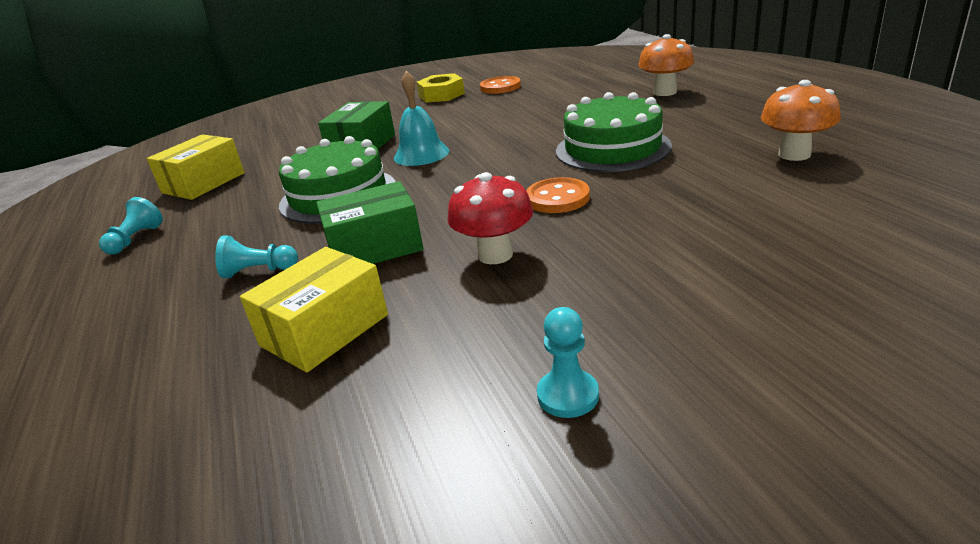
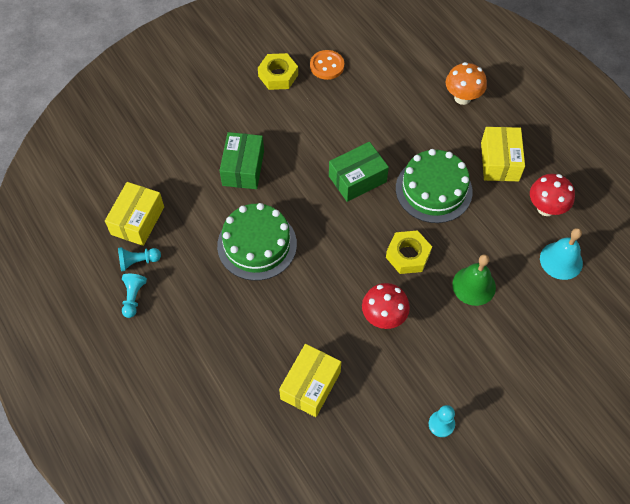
camera: 15 degrees left, 30 degrees up
turquoise pawn [215,236,298,278] -> turquoise pawn moved to [118,247,161,272]
green box [316,181,424,264] -> green box moved to [329,142,389,202]
turquoise bell [394,71,449,166] -> turquoise bell moved to [540,228,583,280]
orange button [526,177,590,213] -> yellow nut [386,230,432,274]
orange mushroom [761,80,841,161] -> red mushroom [530,174,575,216]
none -> green bell [452,254,496,306]
none -> yellow box [481,127,525,181]

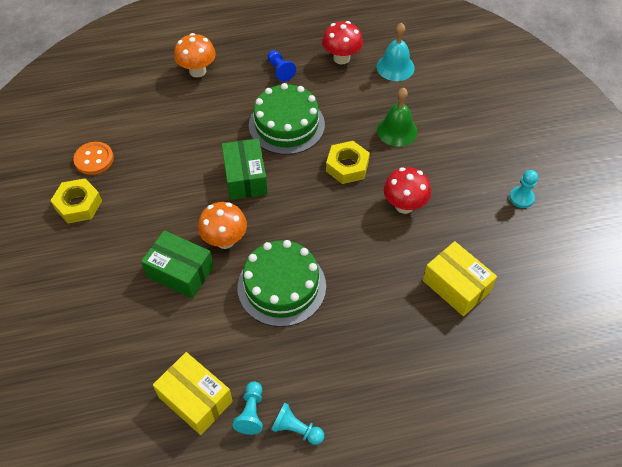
camera: 70 degrees left, 5 degrees down
yellow box [481,127,525,181] -> blue pawn [267,50,296,82]
none -> orange mushroom [198,202,247,249]

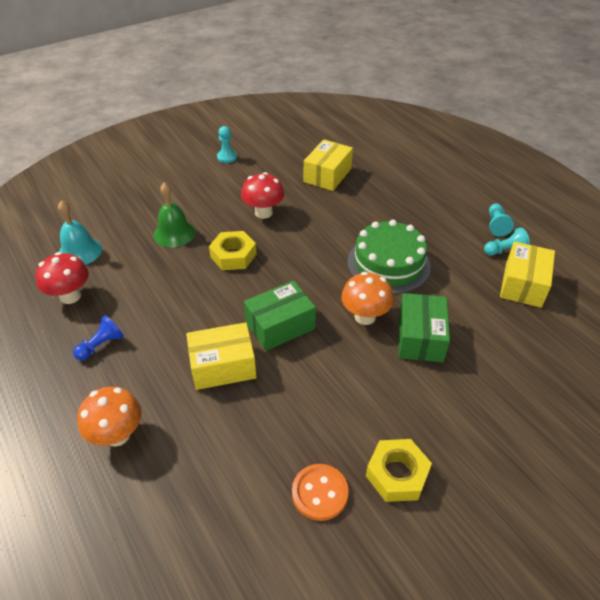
camera: 110 degrees left, 10 degrees down
green cake [249,83,325,155] -> none
none -> yellow box [186,322,257,390]

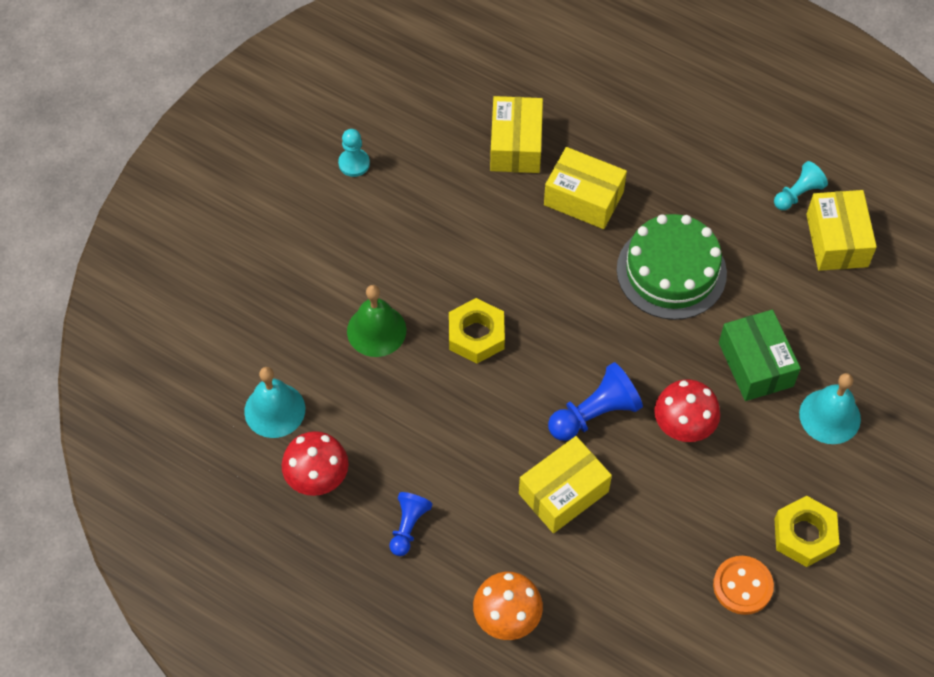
camera: 25 degrees left, 15 degrees up
red mushroom [241,172,284,219] -> red mushroom moved to [654,379,720,442]
green box [244,281,316,351] -> blue pawn [548,362,643,441]
orange mushroom [341,272,394,325] -> none
turquoise pawn [489,203,514,237] -> none
none -> yellow box [544,147,627,229]
none -> turquoise bell [799,373,861,444]

